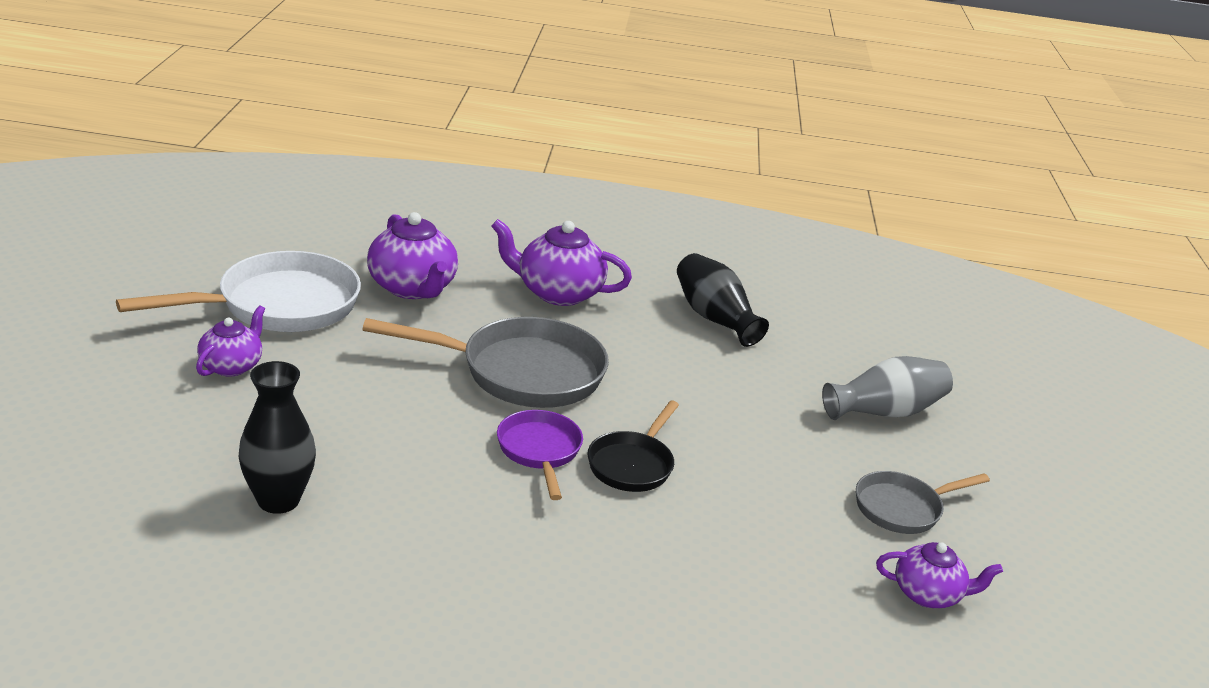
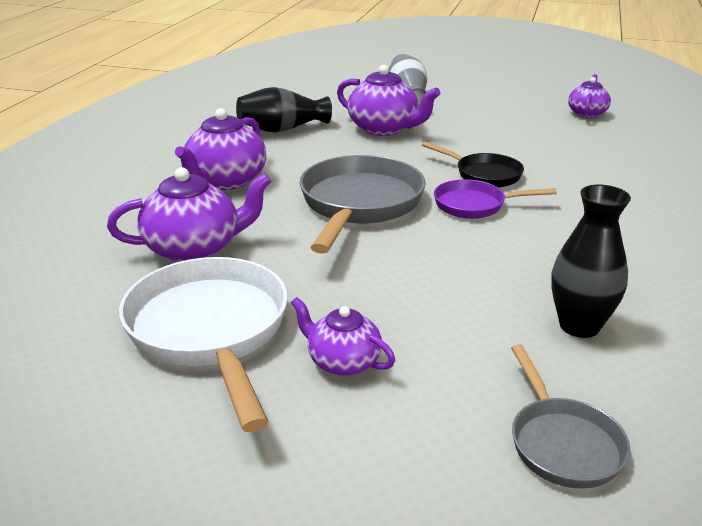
camera: 75 degrees left, 0 degrees up
grey pan [856,471,990,534] -> grey pan moved to [511,344,630,489]
none -> purple teapot [337,65,440,136]

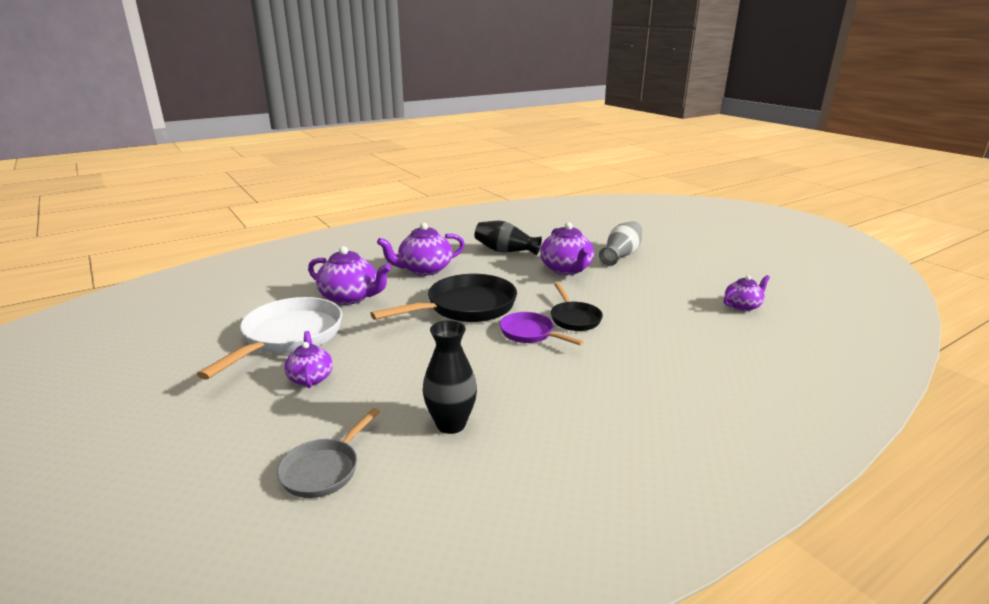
camera: 40 degrees right, 5 degrees down
grey pan [300,155,426,254] -> black pan [370,274,517,322]

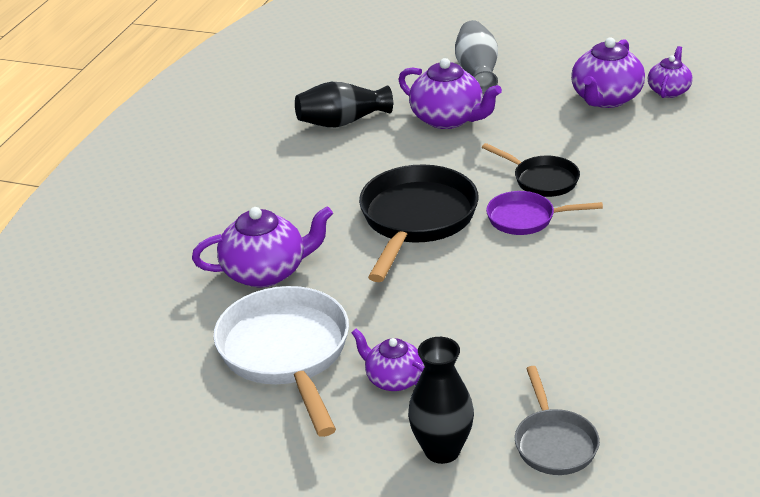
camera: 35 degrees left, 10 degrees up
purple teapot [377,223,465,276] -> purple teapot moved to [571,37,645,108]
black vase [422,321,477,434] -> black vase moved to [408,337,474,464]

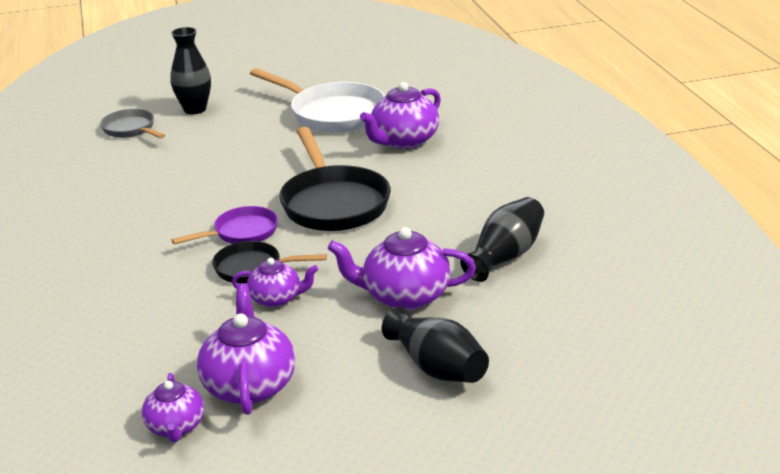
camera: 145 degrees right, 5 degrees down
purple teapot [352,329,424,391] -> purple teapot moved to [232,258,318,307]
grey vase [455,20,498,94] -> black vase [382,307,489,383]

